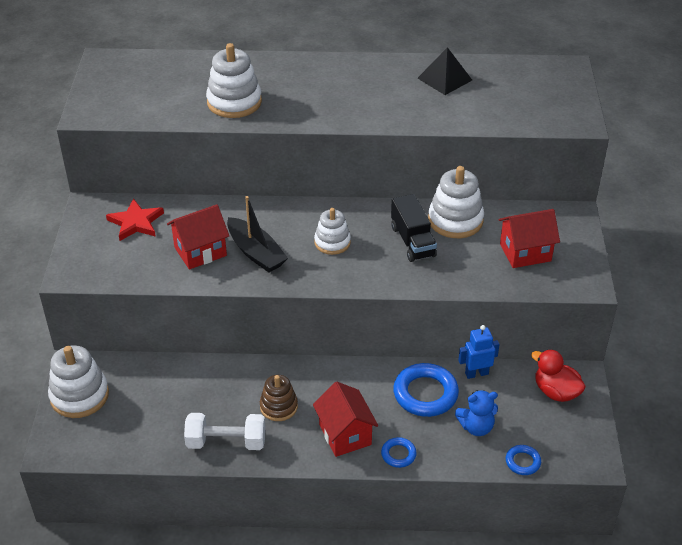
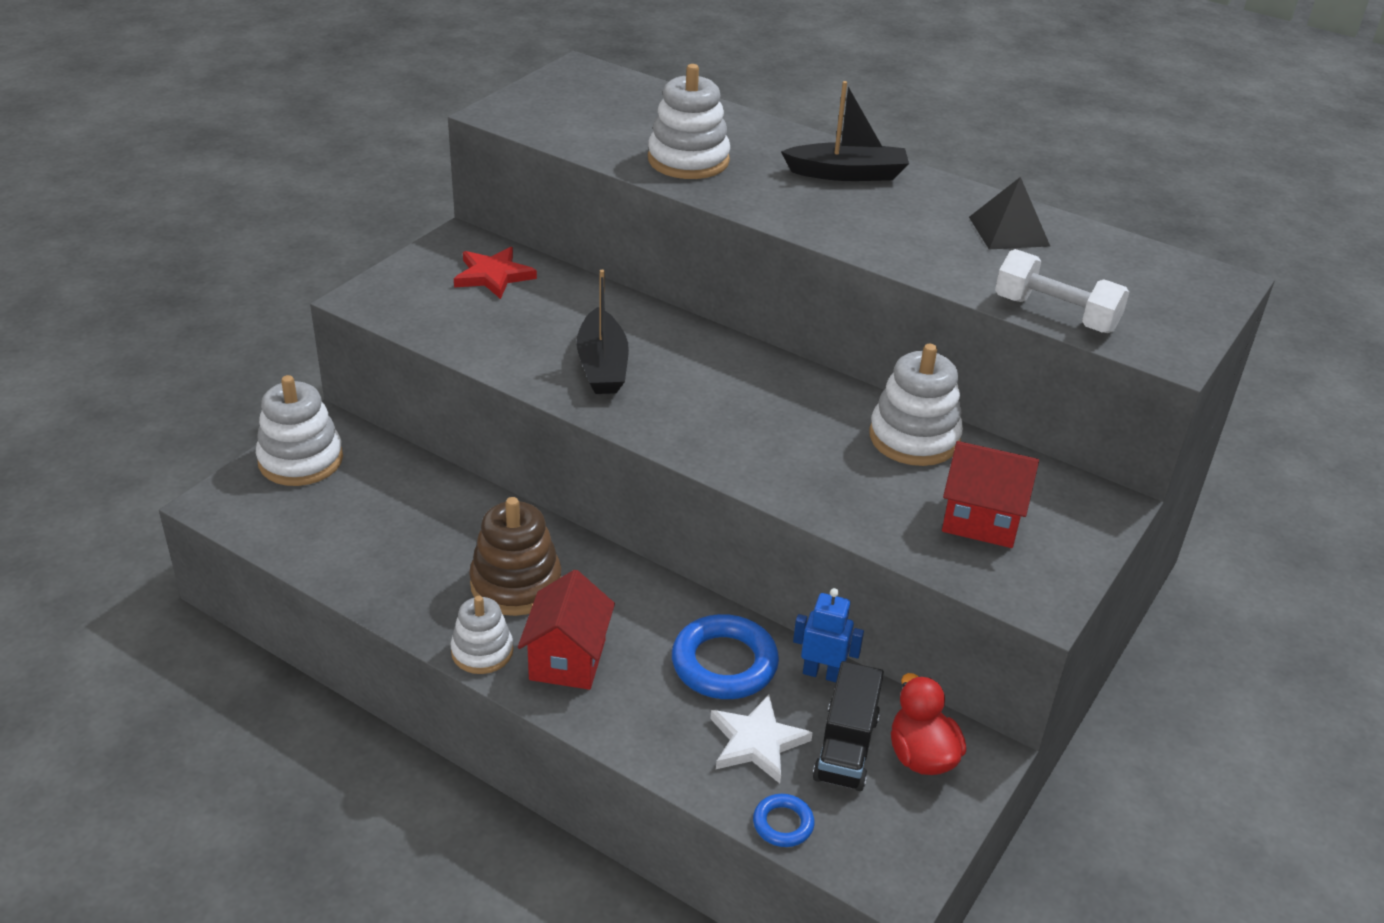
camera: 30 degrees right, 5 degrees down
red house [167,204,229,270] -> none
white dumbbell [184,413,265,450] -> white dumbbell moved to [995,249,1129,333]
brown stacking toy [260,375,298,421] -> brown stacking toy [469,497,562,616], size x1.55
white stacking toy [314,208,351,255] -> white stacking toy moved to [451,596,513,674]
blue ring [381,437,417,468] -> none
black truck [391,194,437,262] -> black truck moved to [813,661,884,791]
blue teddy bear [455,390,498,436] -> white star [710,695,812,783]
none -> black boat [781,81,909,181]

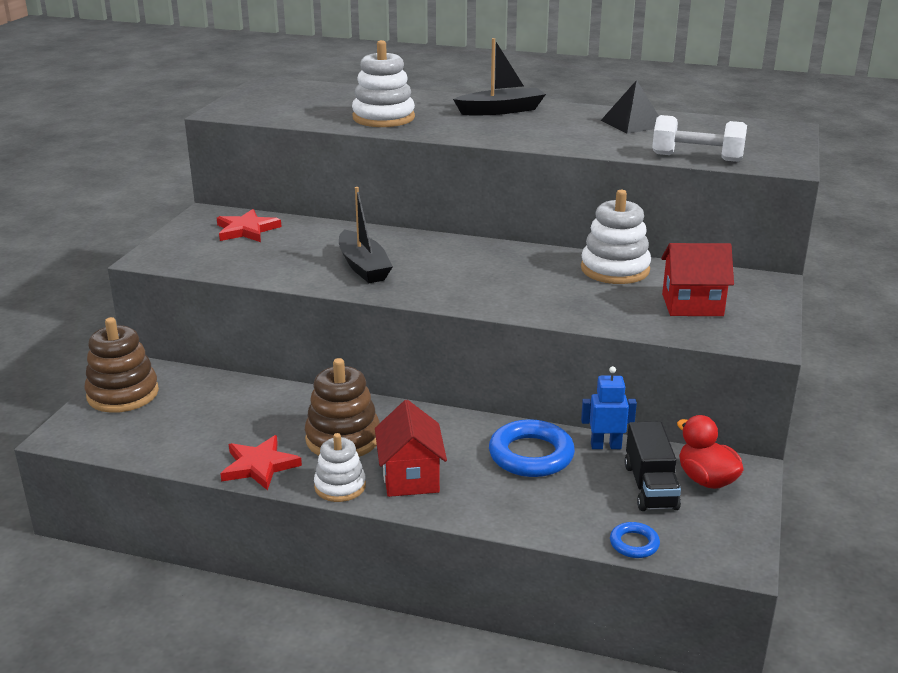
camera: 15 degrees left, 10 degrees down
white stacking toy [256,375,343,486] -> brown stacking toy [84,317,159,413]
white star [710,695,812,783] -> none
none -> red star [220,435,302,491]

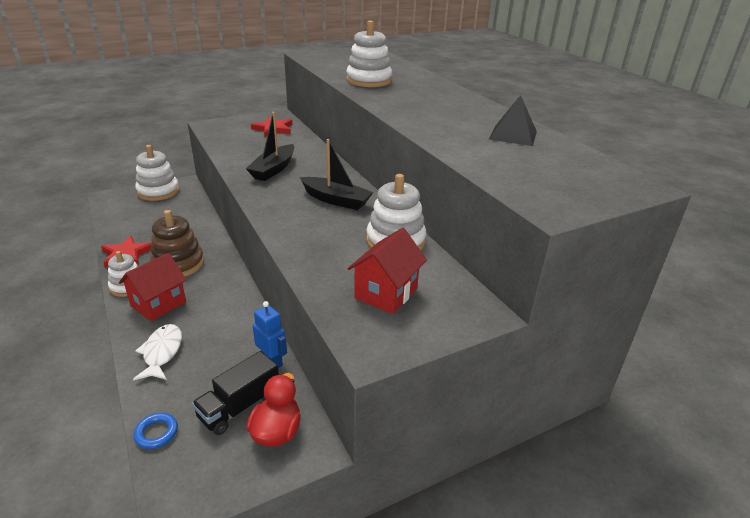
camera: 45 degrees right, 5 degrees up
brown stacking toy [84,317,159,413] -> white stacking toy [135,145,179,201]
black boat [453,38,546,115] -> black boat moved to [300,139,374,210]
blue ring [489,419,575,477] -> none
white dumbbell [652,115,747,162] -> none
red house [661,243,734,316] -> red house turned 75 degrees clockwise [348,228,427,314]
none -> white fish [133,324,182,381]

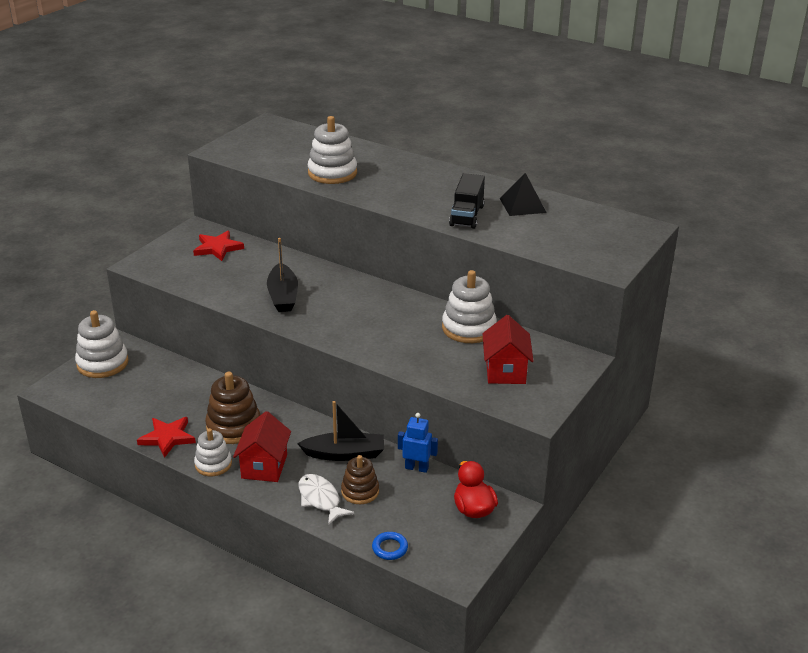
camera: 30 degrees left, 0 degrees up
black truck [192,351,279,435] -> black truck moved to [449,173,485,229]
black boat [300,139,374,210] -> black boat moved to [297,401,384,461]
none -> brown stacking toy [341,455,379,504]

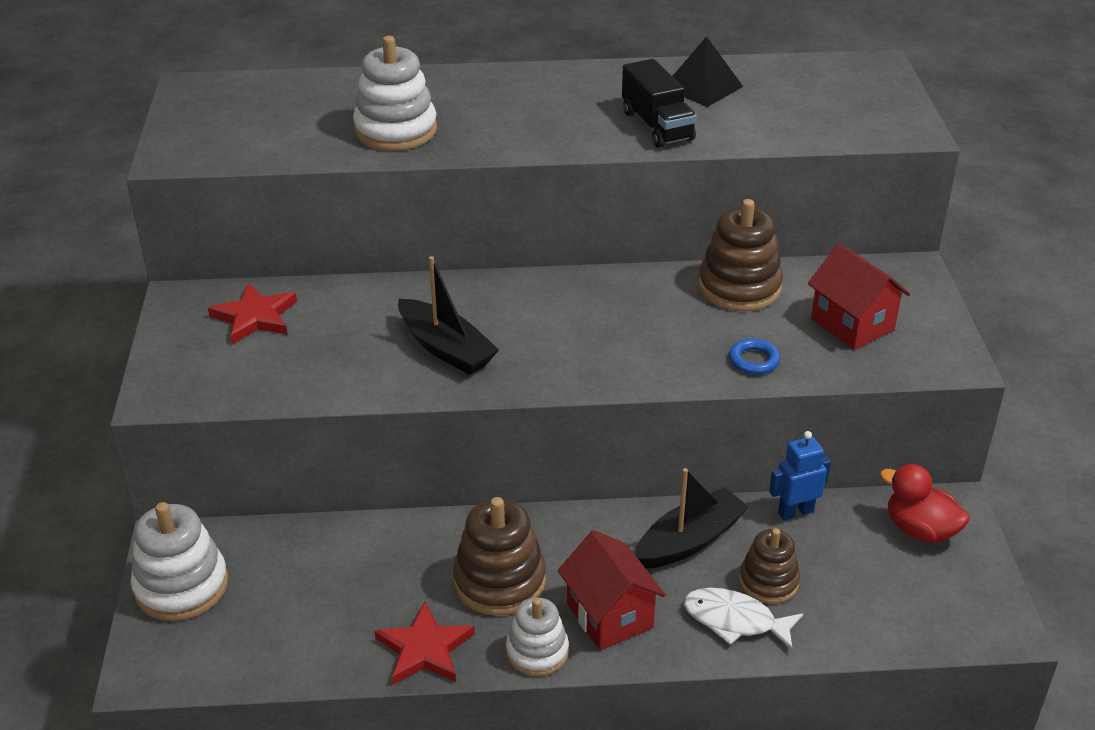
camera: 35 degrees left, 5 degrees up
blue ring [372,532,408,560] -> blue ring moved to [729,338,780,375]
white stacking toy [442,270,497,343] -> brown stacking toy [698,199,783,311]

